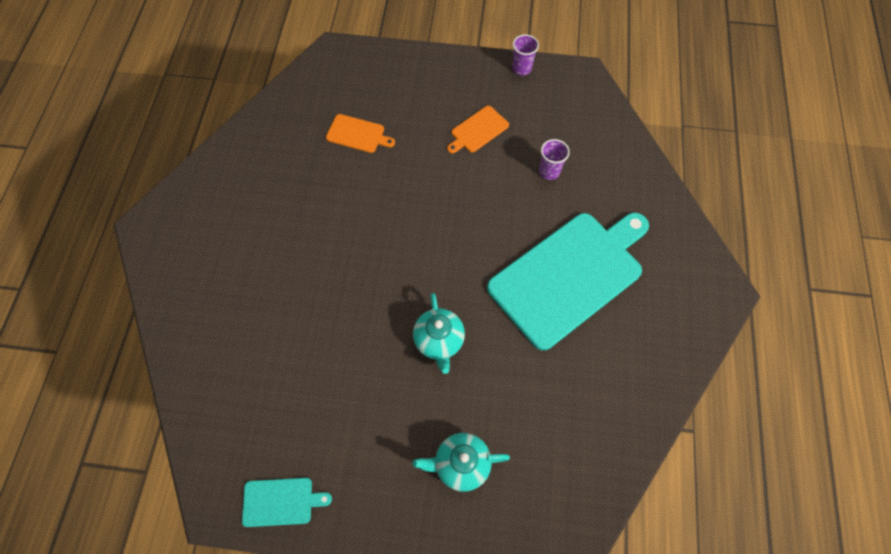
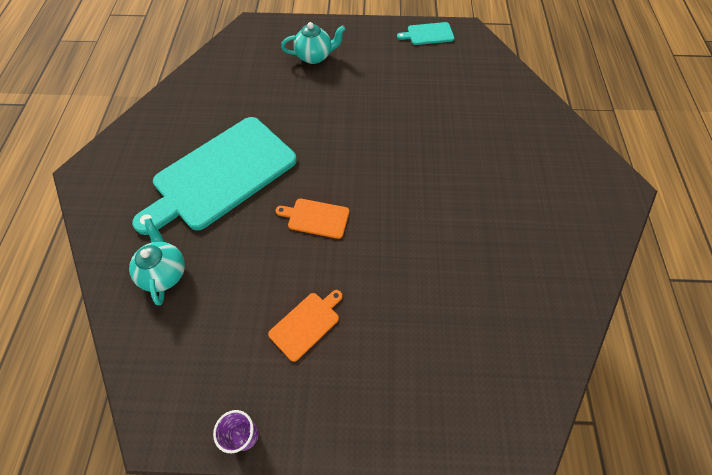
camera: 175 degrees right, 5 degrees down
orange cutting board [326,114,395,153] -> orange cutting board moved to [276,199,349,239]
turquoise teapot [413,293,465,374] -> turquoise teapot moved to [129,218,185,305]
purple cup [539,139,570,180] -> none

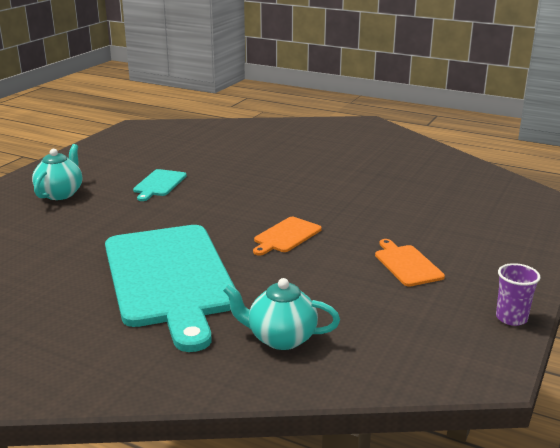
camera: 65 degrees left, 35 degrees down
turquoise cutting board [397,22,454,45] -> turquoise cutting board moved to [133,169,187,201]

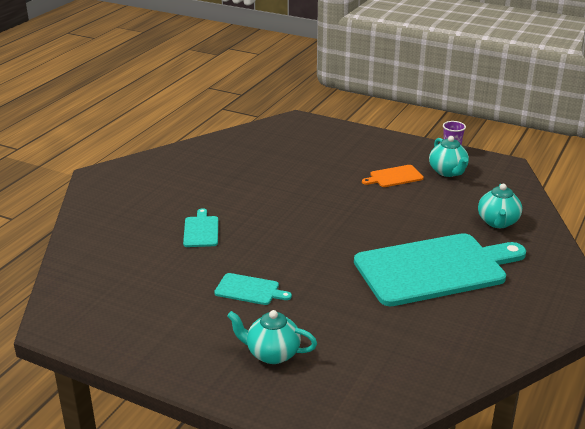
camera: 90 degrees left, 5 degrees up
orange cutting board [253,217,322,256] -> none
none -> turquoise cutting board [183,208,218,247]
none -> turquoise teapot [429,136,469,177]

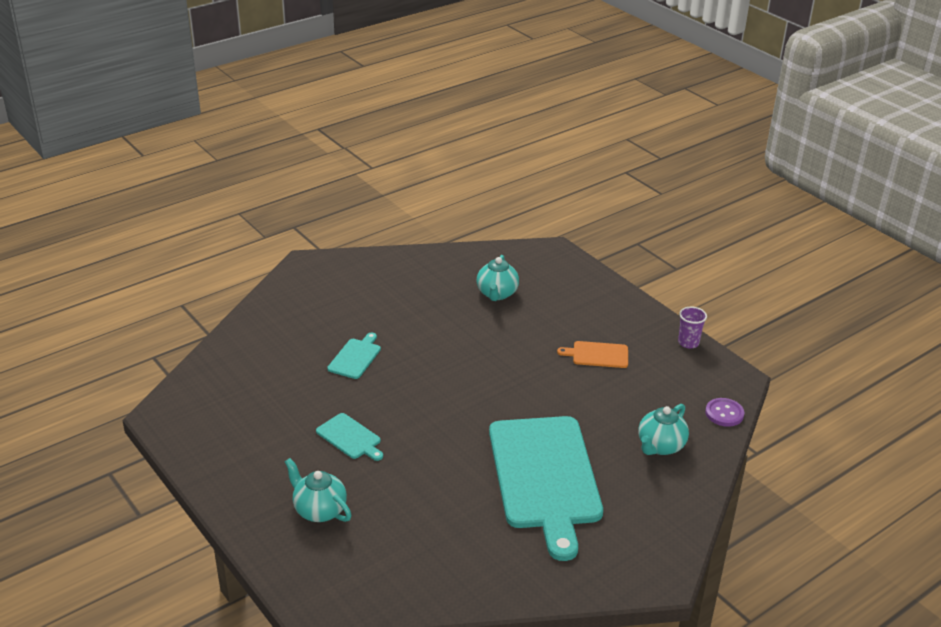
camera: 25 degrees right, 5 degrees up
turquoise cutting board [354,233,526,306] -> turquoise cutting board turned 75 degrees clockwise [489,416,603,561]
turquoise teapot [429,136,469,177] -> turquoise teapot moved to [477,255,519,301]
none -> purple button [705,398,745,427]

